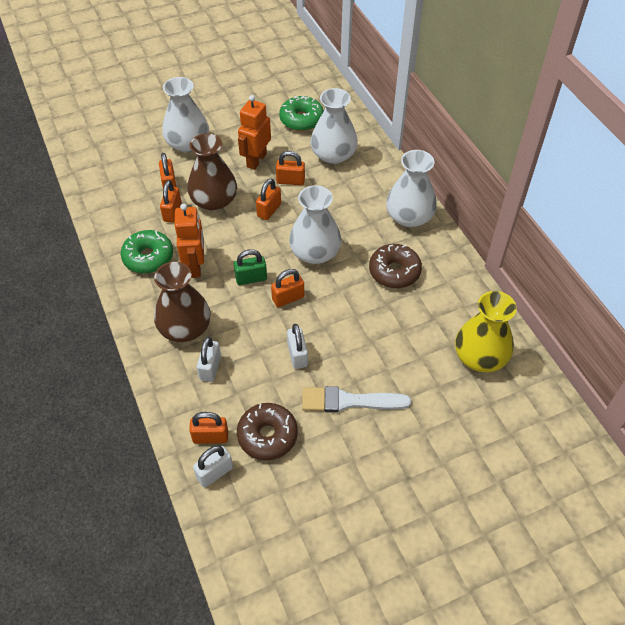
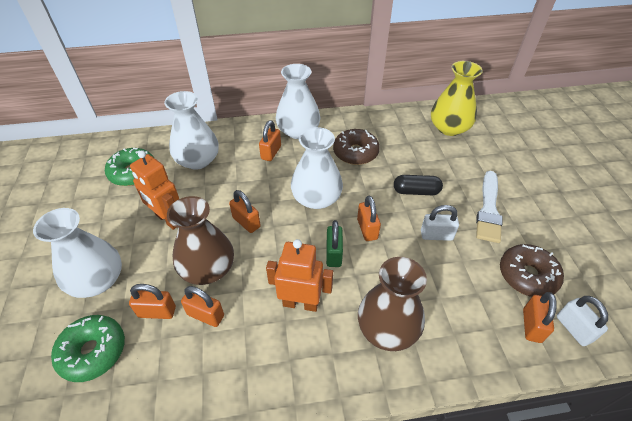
camera: 75 degrees left, 5 degrees down
green donut [121,230,173,274] -> green donut moved to [51,315,125,382]
white padlock [197,337,221,382] -> none
orange padlock [276,151,305,185] -> orange padlock moved to [259,120,281,161]
none -> black capsule [394,175,443,195]

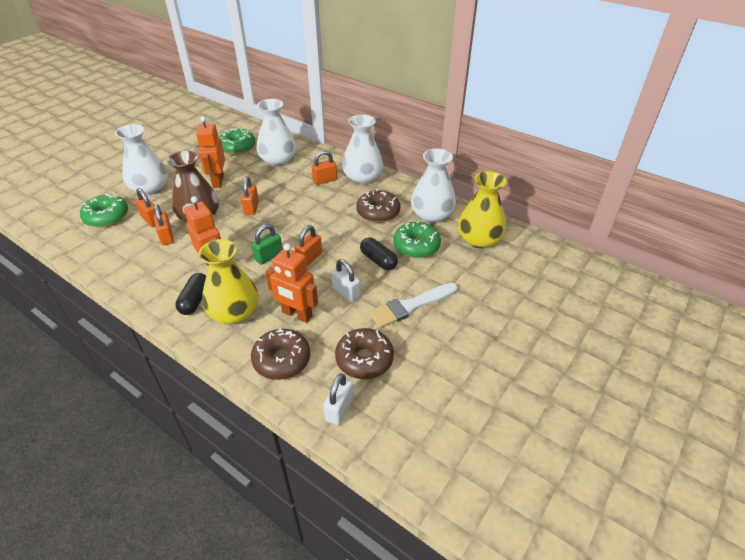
camera: 45 degrees right, 5 degrees down
white vase [291,127,343,209] -> white vase moved to [411,149,456,223]
brown vase [358,257,427,351] -> yellow vase [199,239,259,324]
orange padlock [523,292,557,343] -> none
none -> black capsule [175,273,206,315]
none -> brown donut [251,329,310,380]
none -> orange robot [265,243,318,323]
none -> green donut [393,220,441,258]

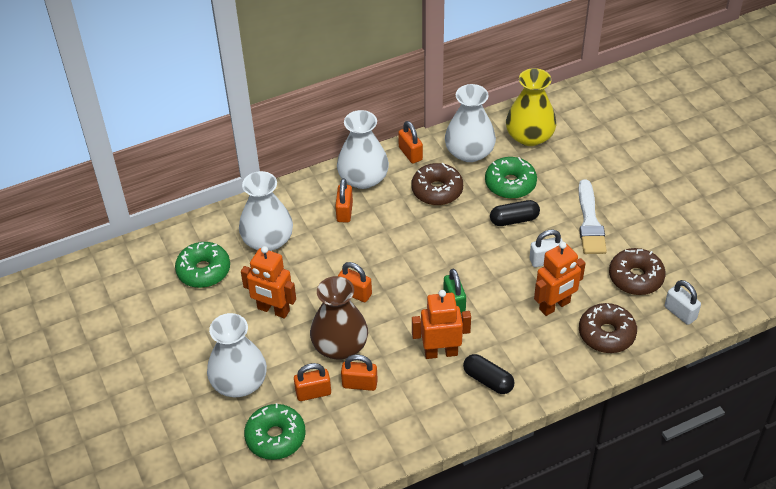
camera: 60 degrees left, 5 degrees up
yellow vase [199,239,259,324] -> none
orange padlock [295,225,322,266] -> orange padlock moved to [398,121,423,164]

